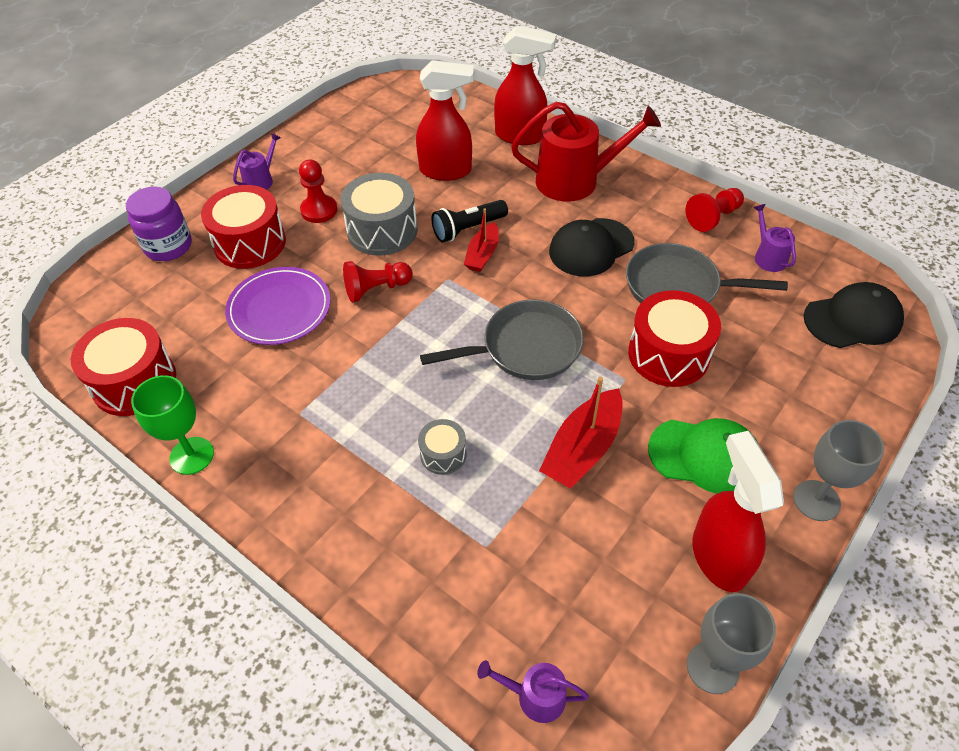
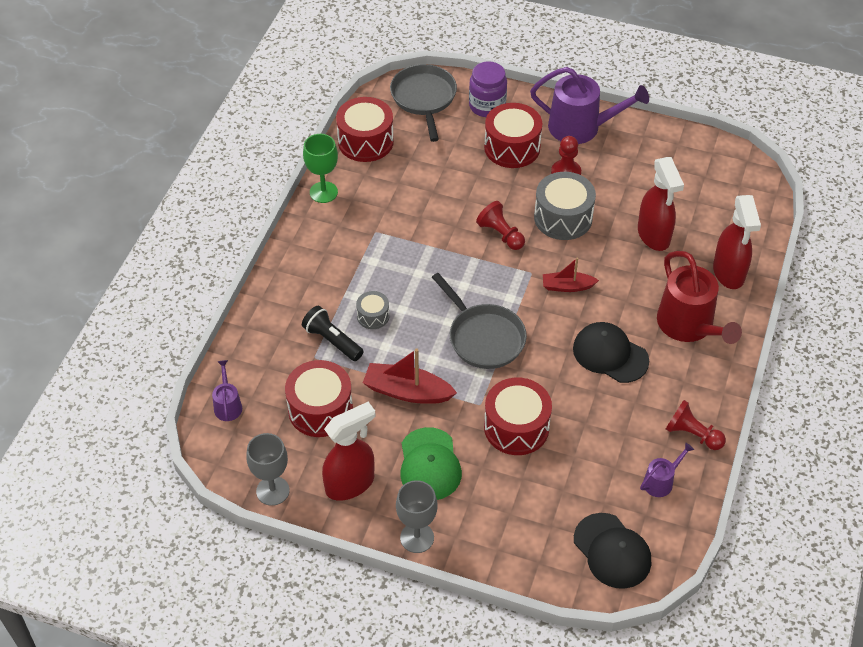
camera: 70 degrees right, 0 degrees up
purple plate [225,267,331,345] -> none
purple watering can [233,133,281,190] -> purple watering can [530,67,649,144], size x2.08
black flashlight [431,200,508,243] -> black flashlight moved to [302,306,364,361]
grey pan [626,243,788,303] -> grey pan moved to [390,64,457,142]
none -> red drum [285,360,353,437]

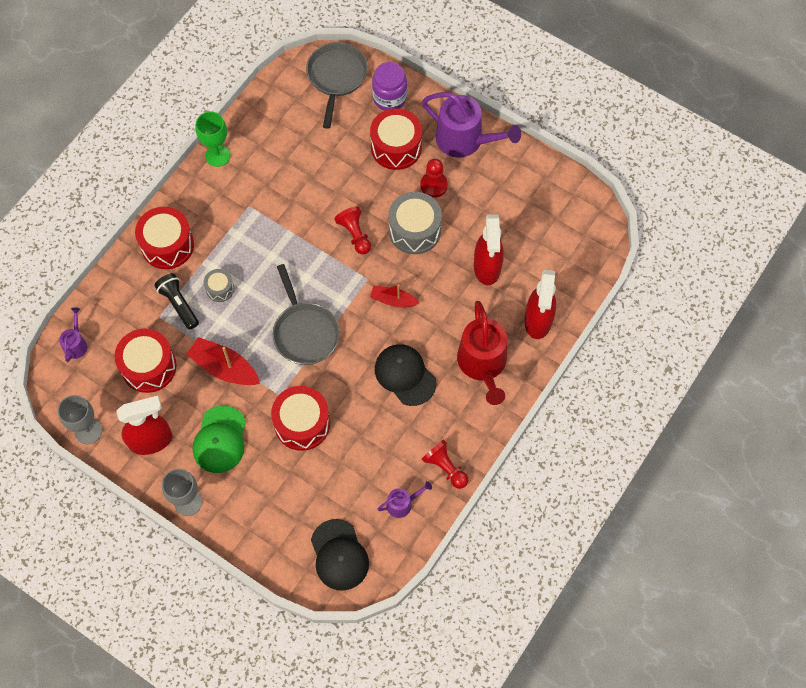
camera: 15 degrees right, 15 degrees up
red drum [336,97,394,162] -> red drum moved to [135,207,194,269]

